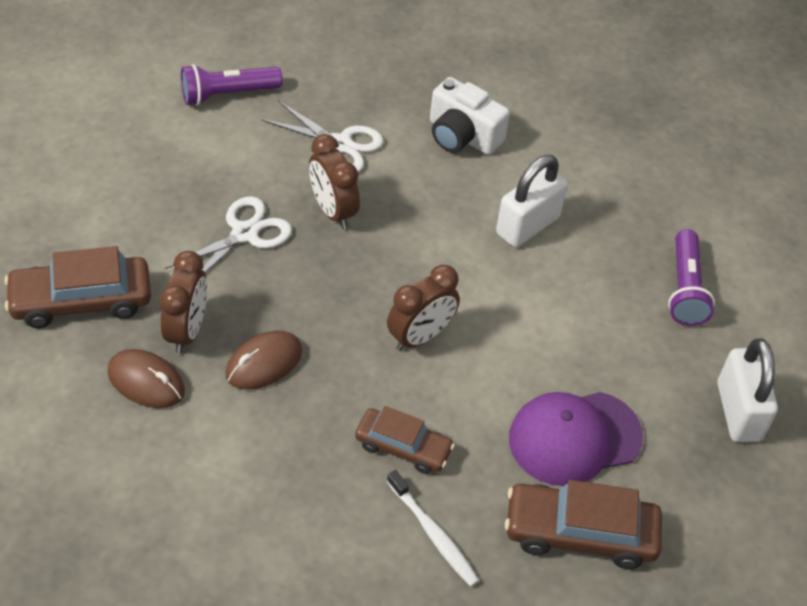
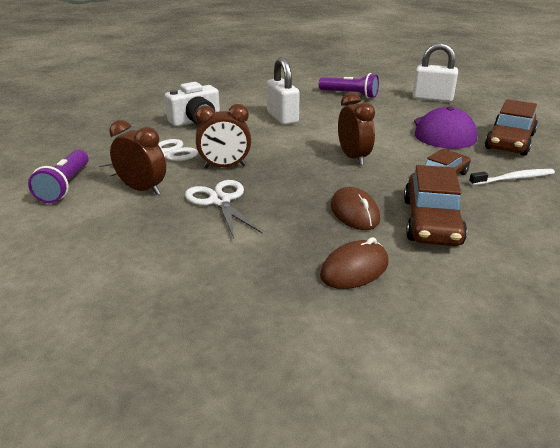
camera: 65 degrees left, 20 degrees down
brown car [4,246,151,328] -> brown car moved to [404,165,467,246]
brown clock [160,251,207,354] -> brown clock moved to [109,120,166,195]

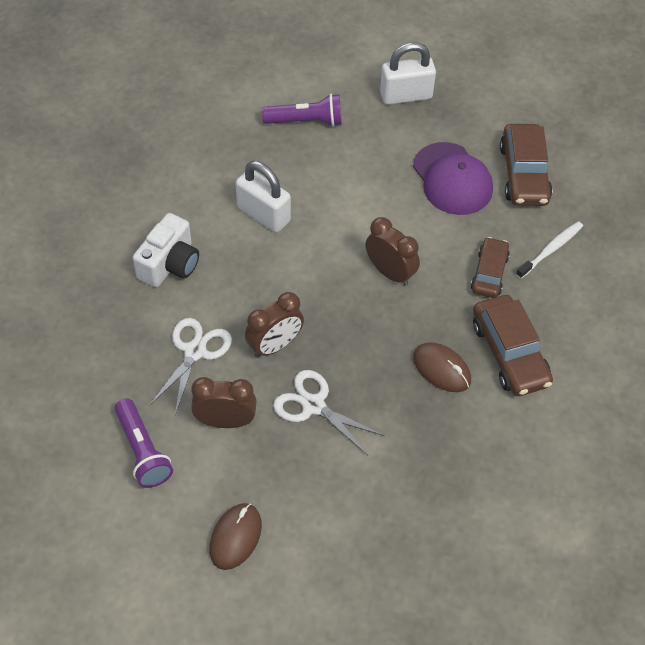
camera: 30 degrees left, 25 degrees up
brown mouse [320,237,389,289] -> brown mouse moved to [209,503,262,570]

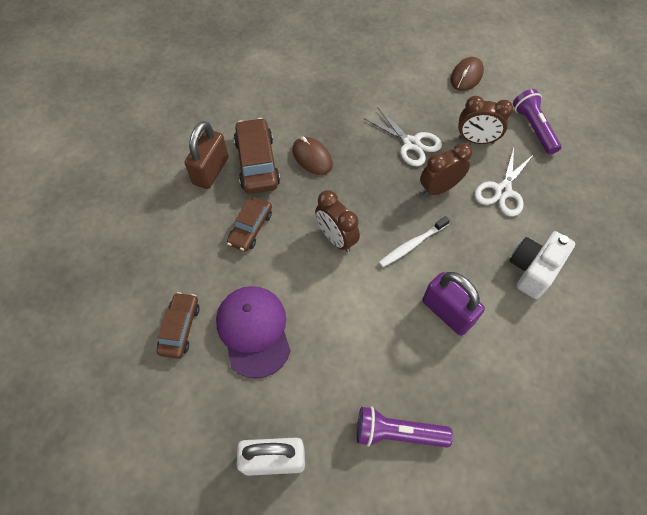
camera: 170 degrees left, 5 degrees up
white padlock [236,161,291,232] -> purple padlock [422,272,485,336]
brown car [500,124,552,206] -> brown car [157,292,200,359], size x0.65
white toothbrush [516,221,583,279] -> white toothbrush moved to [379,216,450,267]
none -> brown padlock [185,121,229,189]

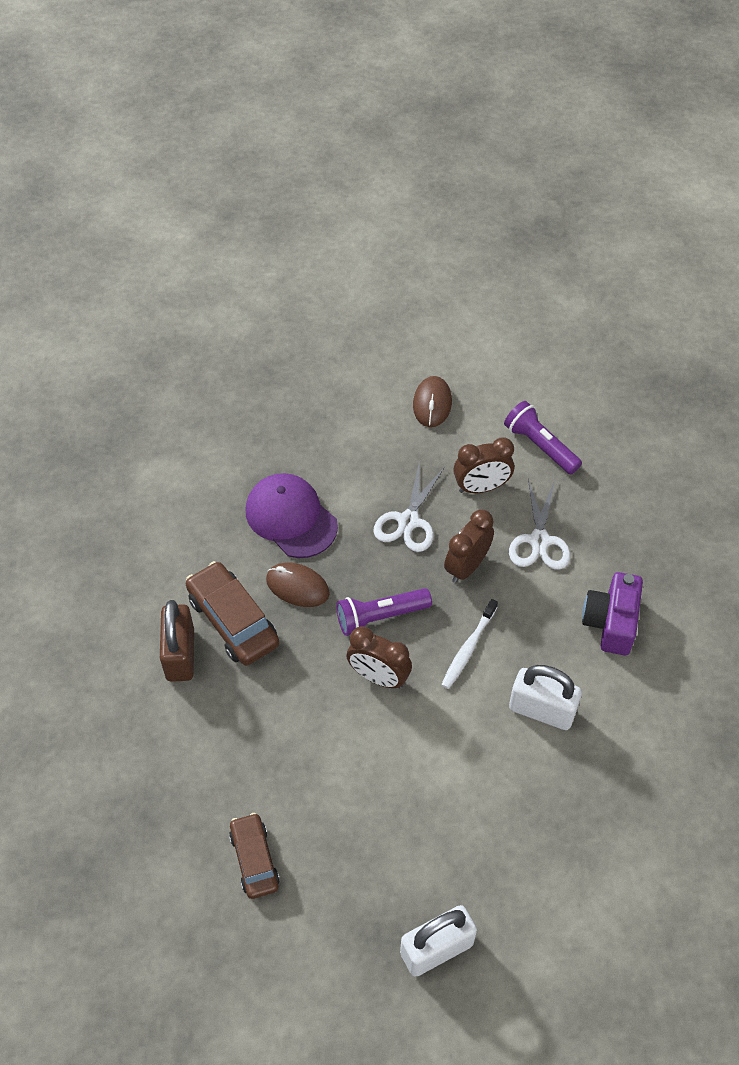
camera: 25 degrees left, 5 degrees down
purple cap [216,286,291,379] -> purple cap moved to [246,473,338,558]
brown car [227,197,272,252] -> none
purple flashlight [357,407,453,448] -> purple flashlight moved to [336,588,432,636]
white scissors [365,107,442,166] -> white scissors turned 90 degrees clockwise [374,465,445,552]
purple padlock [422,272,485,336] -> white padlock [509,665,582,730]
white camera [510,231,575,299] -> purple camera [582,572,643,655]

